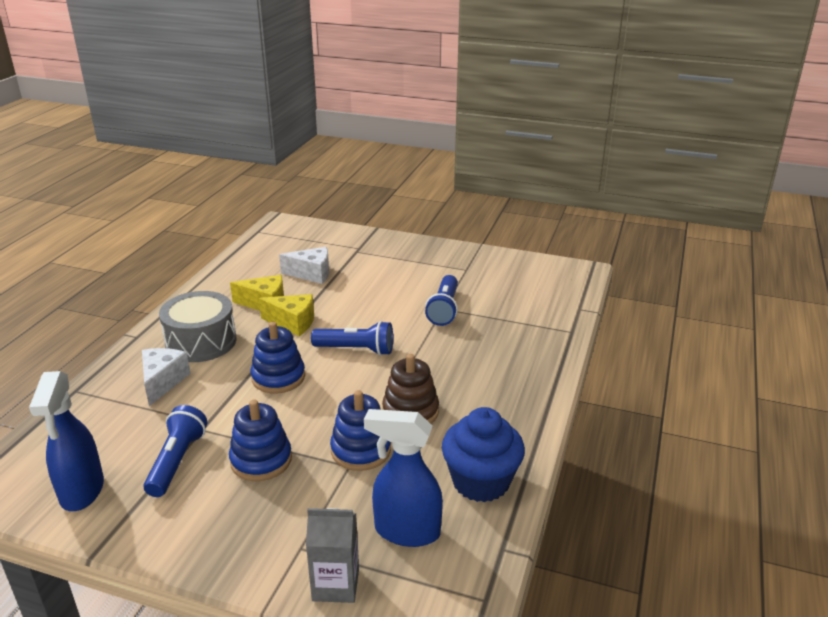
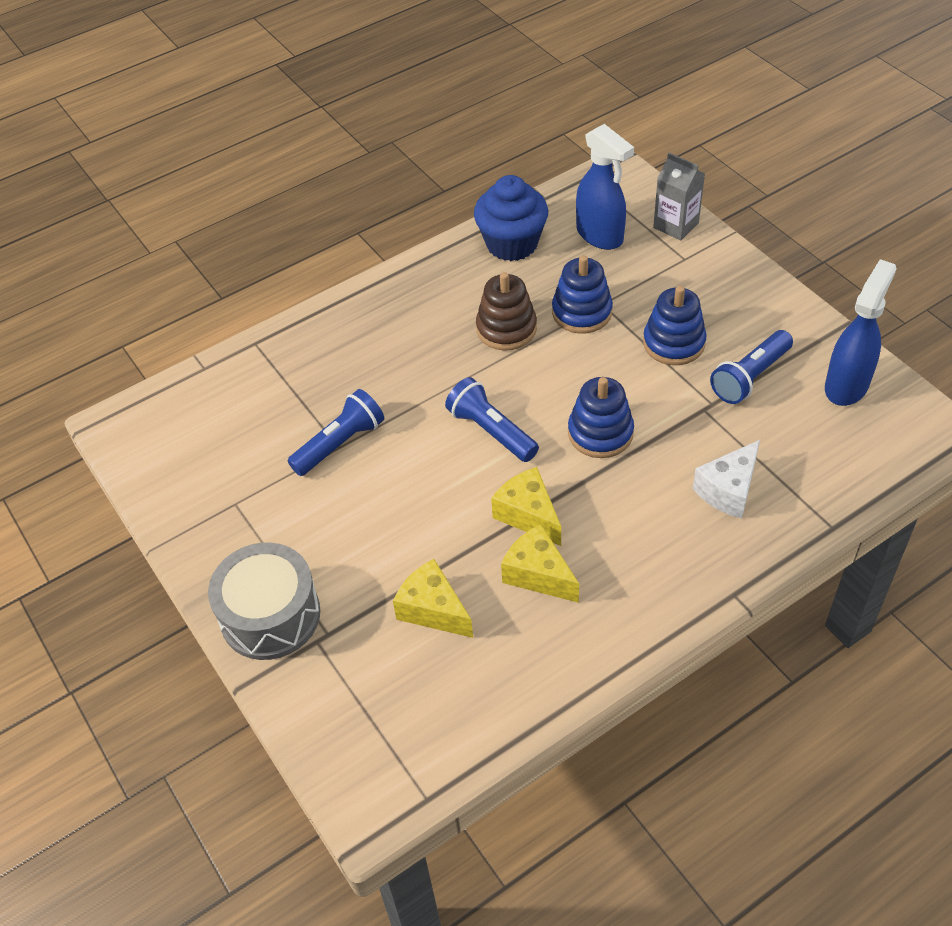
camera: 140 degrees left, 20 degrees up
grey drum [159,291,237,362] -> grey drum moved to [208,543,320,660]
white cheese [279,247,329,284] -> yellow cheese [393,559,473,638]

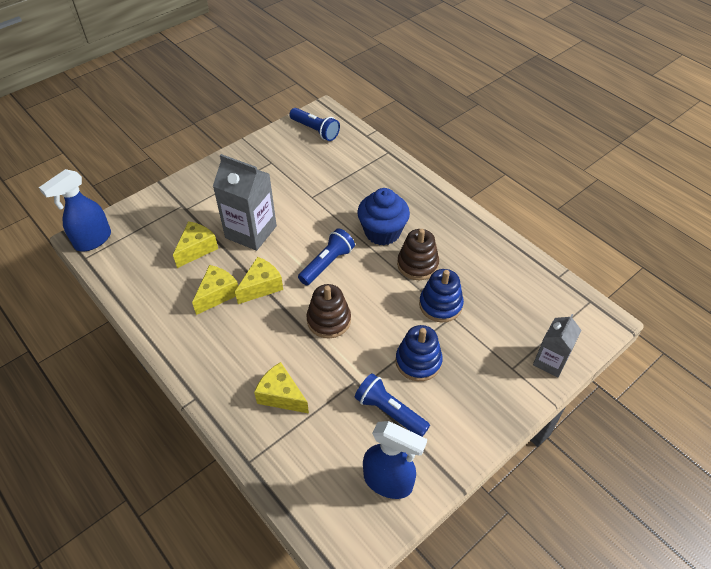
camera: 80 degrees right, 0 degrees up
grey drum [208,543,320,660] -> none
blue flashlight [287,389,384,476] -> blue flashlight moved to [289,108,340,141]
blue cupcake [474,175,548,261] -> blue cupcake moved to [357,188,410,245]
blue stacking toy [568,377,634,458] -> brown stacking toy [307,284,351,338]
blue spray bottle [576,124,634,250] -> blue spray bottle moved to [39,169,111,251]
white cheese [693,440,760,519] -> yellow cheese [254,362,309,414]
none -> grey carton [213,154,277,251]

